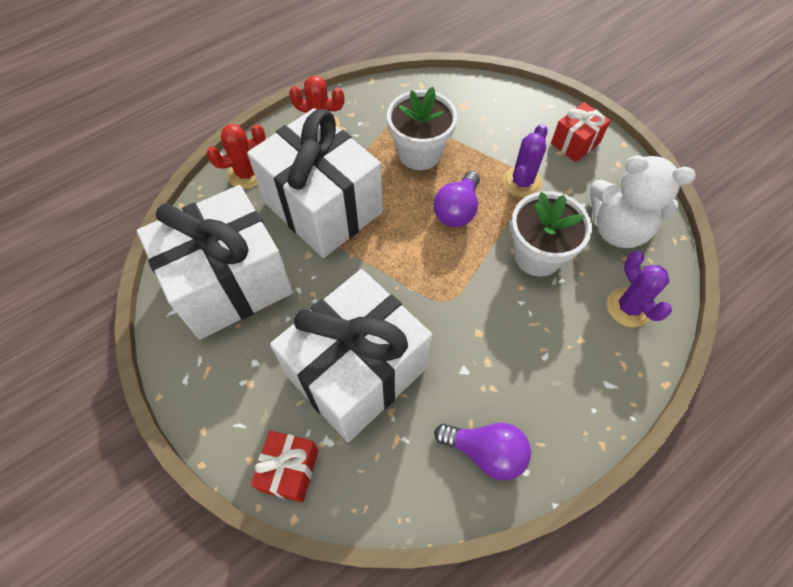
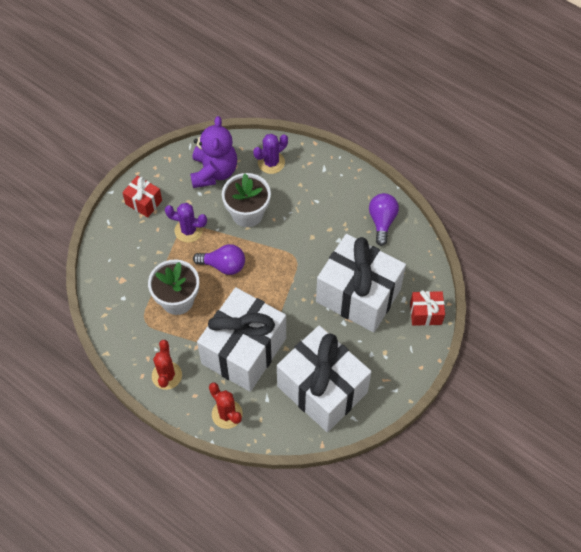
camera: 105 degrees left, 0 degrees up
white teddy bear [590,155,696,248] -> purple teddy bear [190,116,237,188]

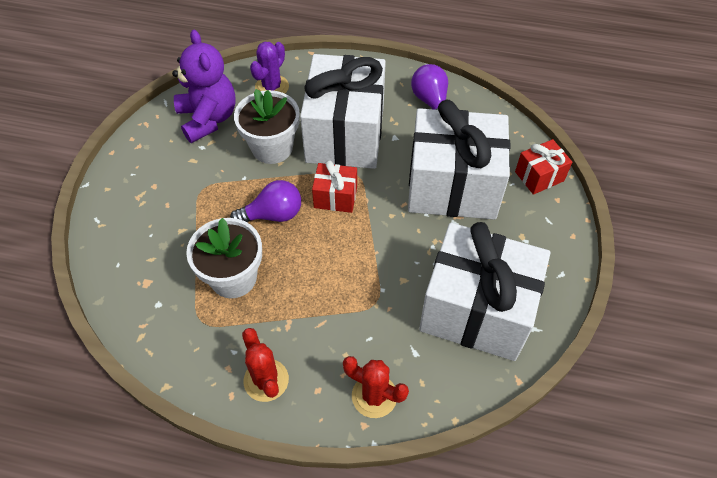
camera: 25 degrees left, 5 degrees down
red gift [122,176,162,218] -> red gift moved to [312,160,357,213]
purple cactus [165,203,207,243] -> none
white gift [197,287,286,392] -> white gift moved to [300,54,386,169]

